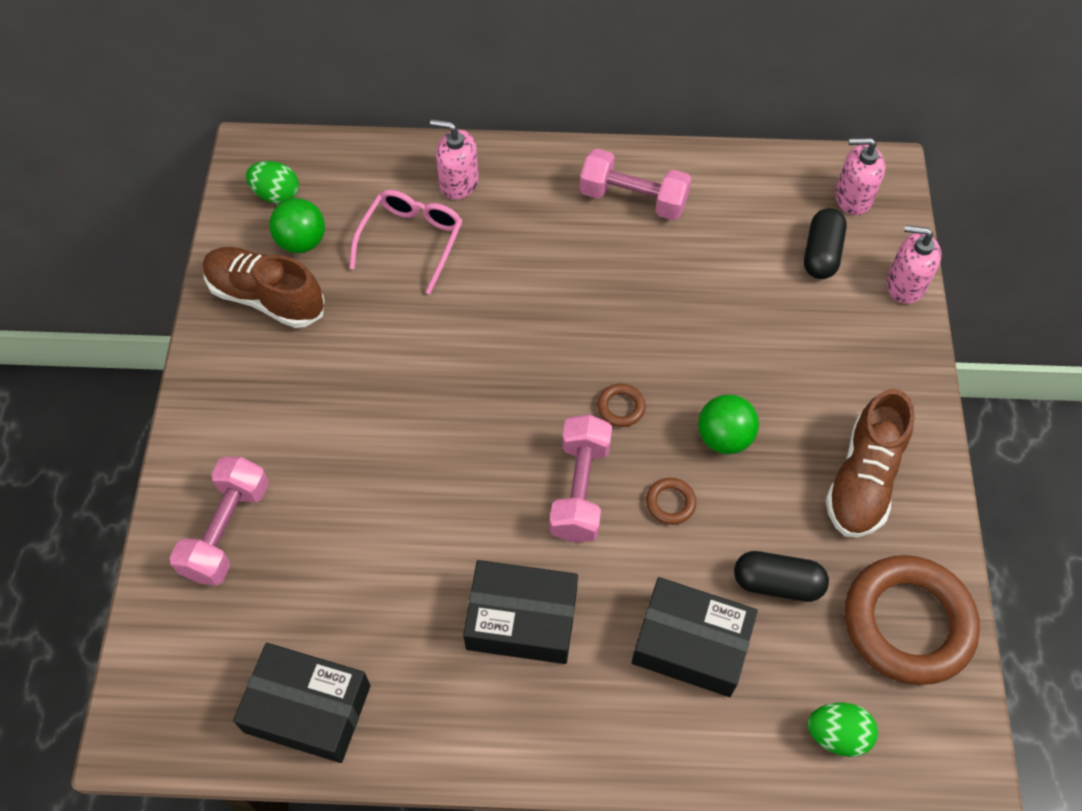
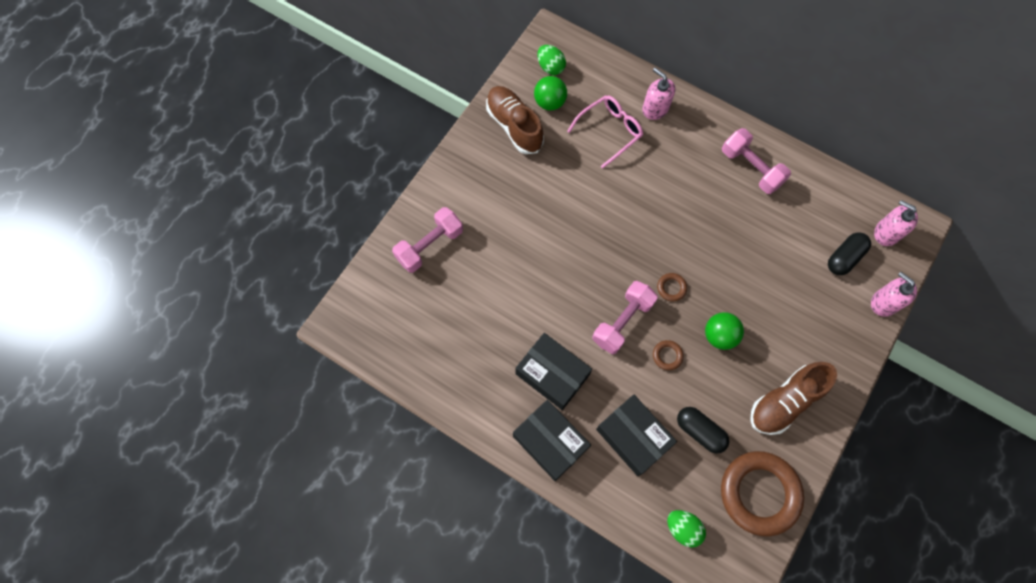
camera: 30 degrees right, 10 degrees up
black box [233,643,371,763] -> black box moved to [513,400,591,481]

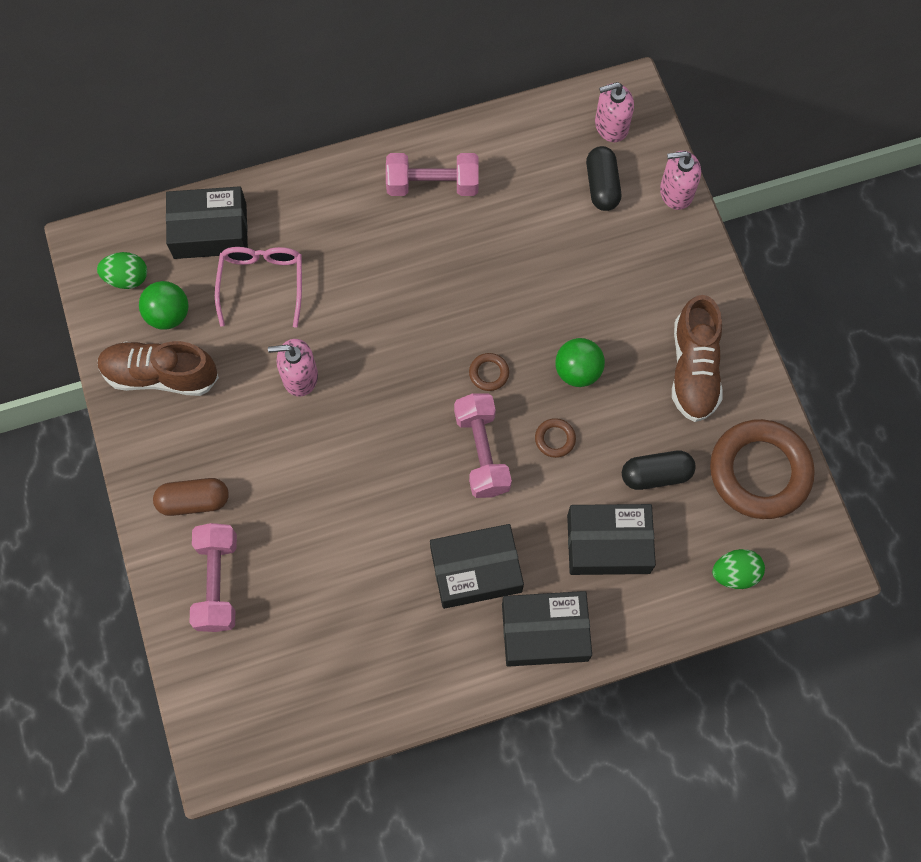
camera: 50 degrees left, 0 degrees up
pink soap dispenser [642,68,675,120] -> pink soap dispenser moved to [268,339,318,397]
none -> brown capsule [153,478,229,516]
none -> black box [166,186,248,259]

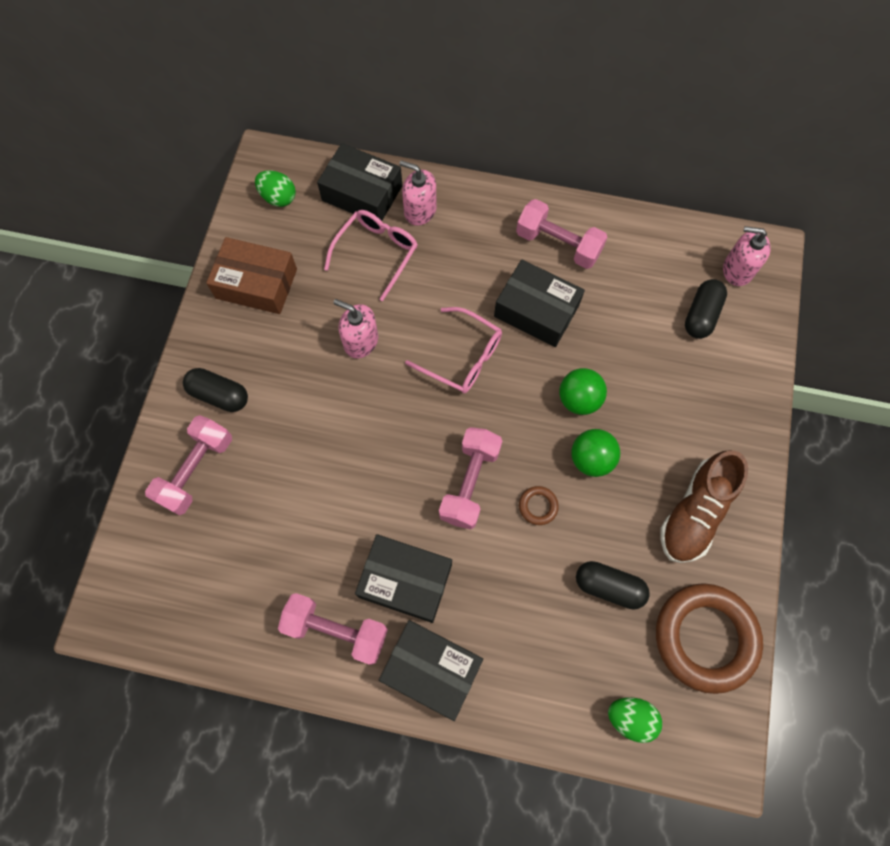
camera: 30 degrees right, 0 degrees up
brown shoe [97,341,219,396] -> brown box [206,237,297,314]
green ball [139,281,188,330] -> green ball moved to [559,368,607,415]
brown capsule [153,478,229,516] -> black capsule [183,368,248,412]
brown ring [469,353,509,391] -> none
black box [567,504,656,575] -> black box moved to [494,259,585,347]
pink soap dispenser [660,151,701,210] -> pink soap dispenser moved to [399,160,437,226]
none -> pink dumbbell [278,593,388,665]
none -> pink glasses [405,307,502,393]

